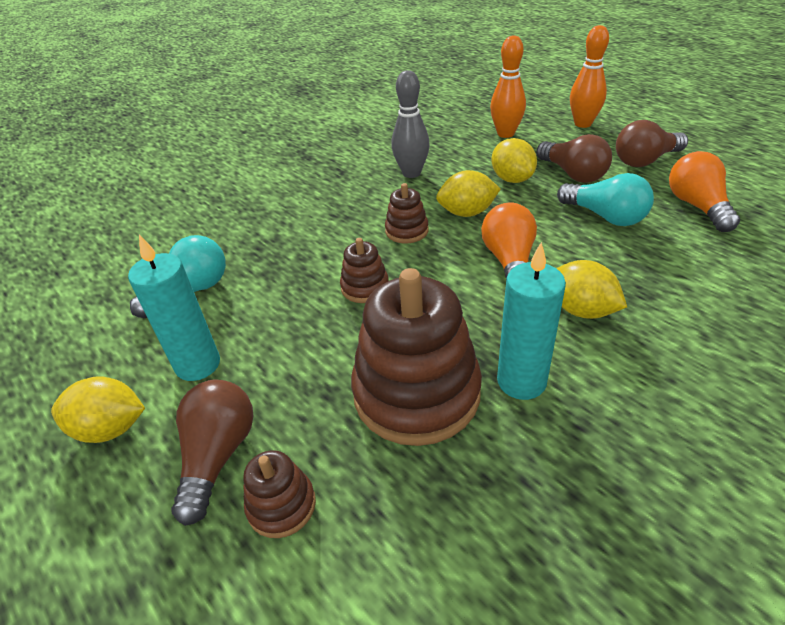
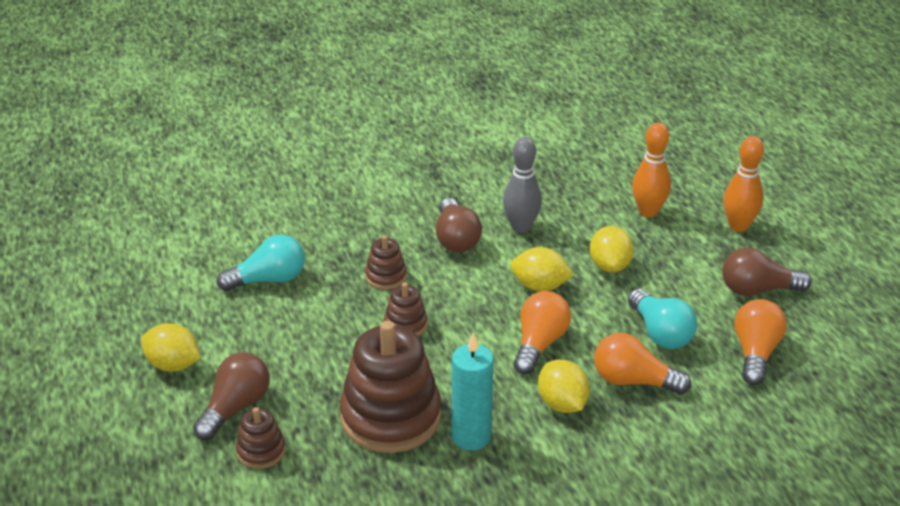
camera: 20 degrees right, 5 degrees down
turquoise candle [128,235,220,381] -> none
brown stacking toy [385,183,428,243] -> brown stacking toy moved to [365,235,407,290]
brown light bulb [536,134,612,183] -> brown light bulb moved to [436,198,482,252]
none -> orange light bulb [594,333,691,394]

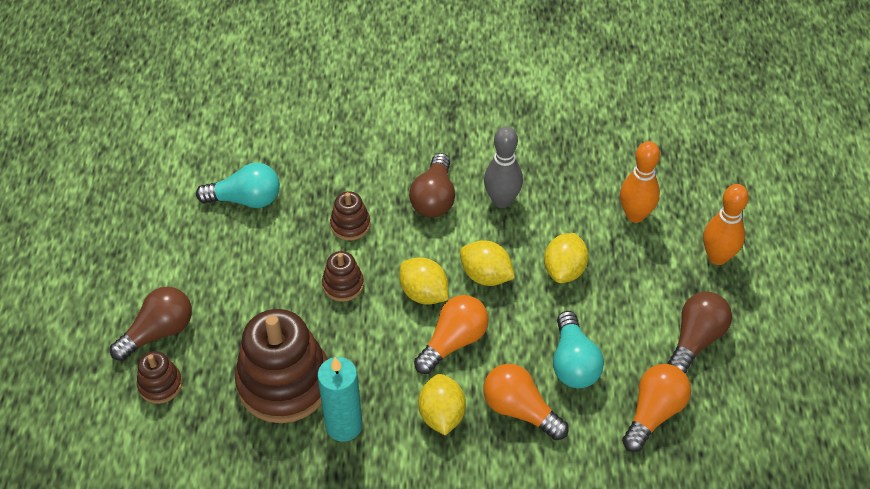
camera: 20 degrees right, 15 degrees up
yellow lemon [141,323,201,372] -> yellow lemon moved to [399,257,448,305]
brown light bulb [722,247,812,296] -> brown light bulb turned 105 degrees clockwise [668,292,732,374]

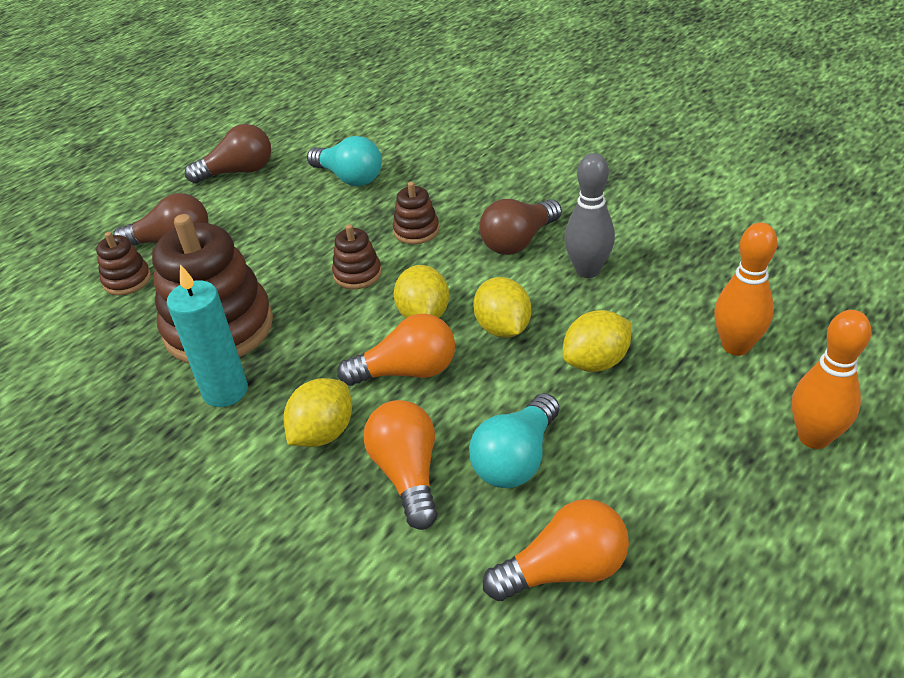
camera: 40 degrees right, 10 degrees down
brown light bulb [668,292,732,374] -> brown light bulb moved to [185,124,271,183]

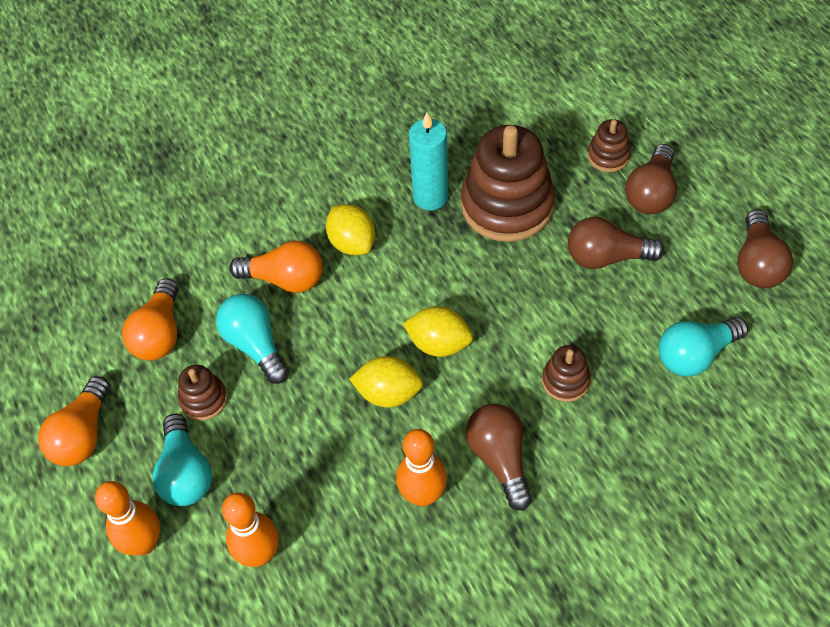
camera: 115 degrees right, 15 degrees up
brown stacking toy [332,224,382,289] -> brown stacking toy moved to [178,365,227,421]
orange light bulb [337,314,455,386] -> orange light bulb moved to [38,376,110,466]
yellow lemon [563,310,631,372] -> none
grey bowling pin [564,153,615,278] -> orange bowling pin [396,429,447,507]
none -> turquoise light bulb [152,413,212,506]
none -> brown light bulb [568,217,664,269]

